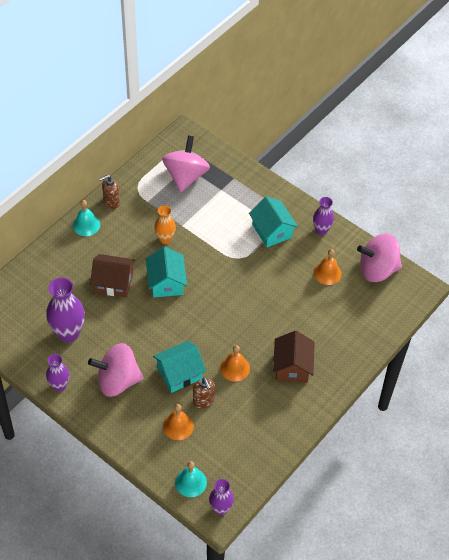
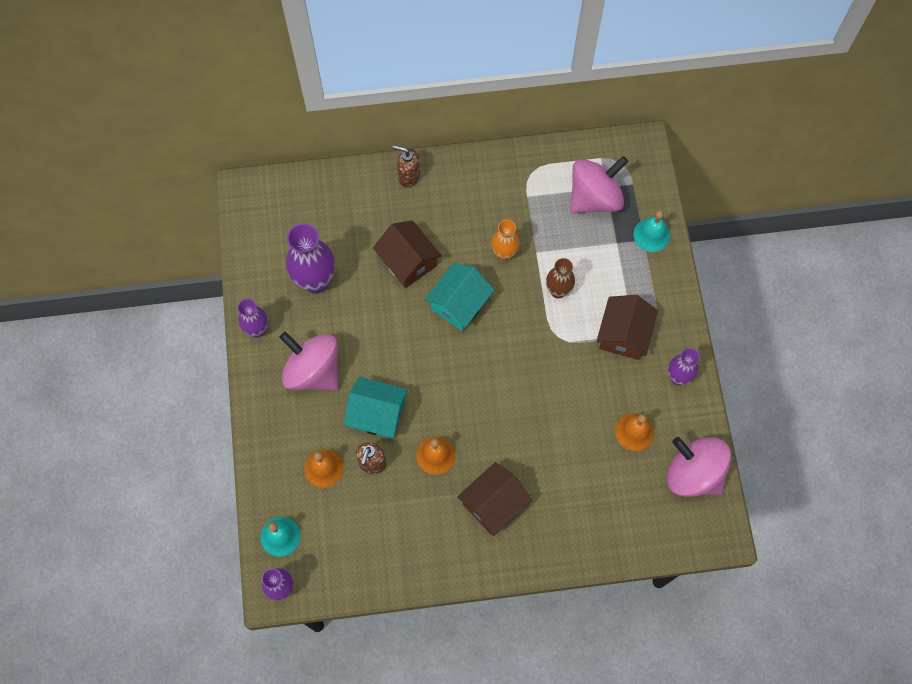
camera: 45 degrees right, 15 degrees up
turquoise bell [73,200,100,236] -> turquoise bell moved to [634,210,670,252]
brown soap dispenser [99,175,120,209] -> brown soap dispenser moved to [393,145,420,188]
turquoise house [249,196,298,247] -> brown house [596,295,658,360]
none -> brown vase [546,258,575,299]

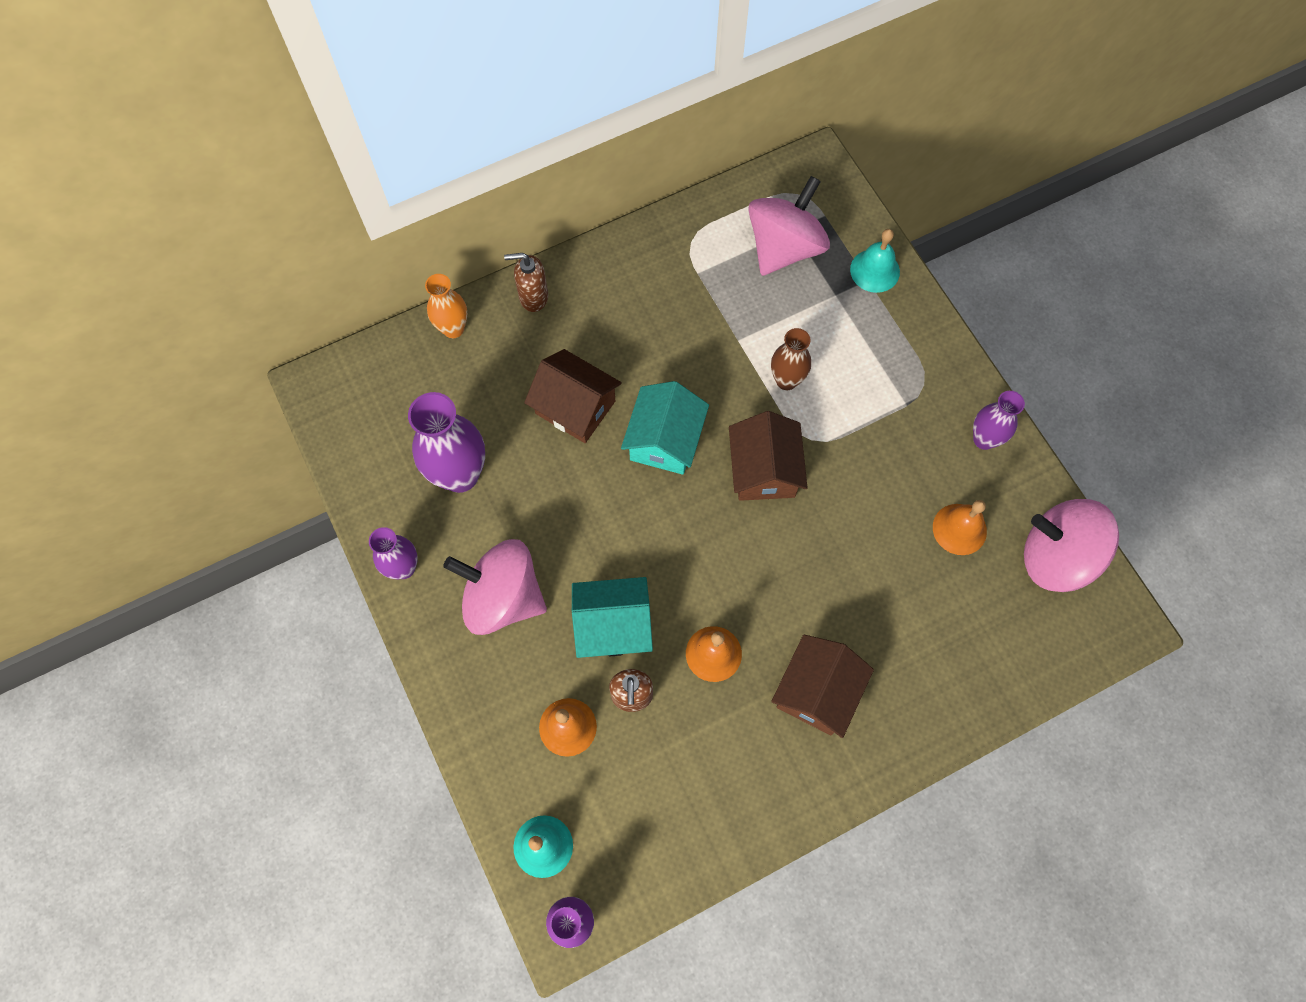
camera: 20 degrees left, 0 degrees up
orange vase [491,220,520,261] -> orange vase moved to [425,274,467,338]
brown house [596,295,658,360] -> brown house moved to [729,411,808,501]

